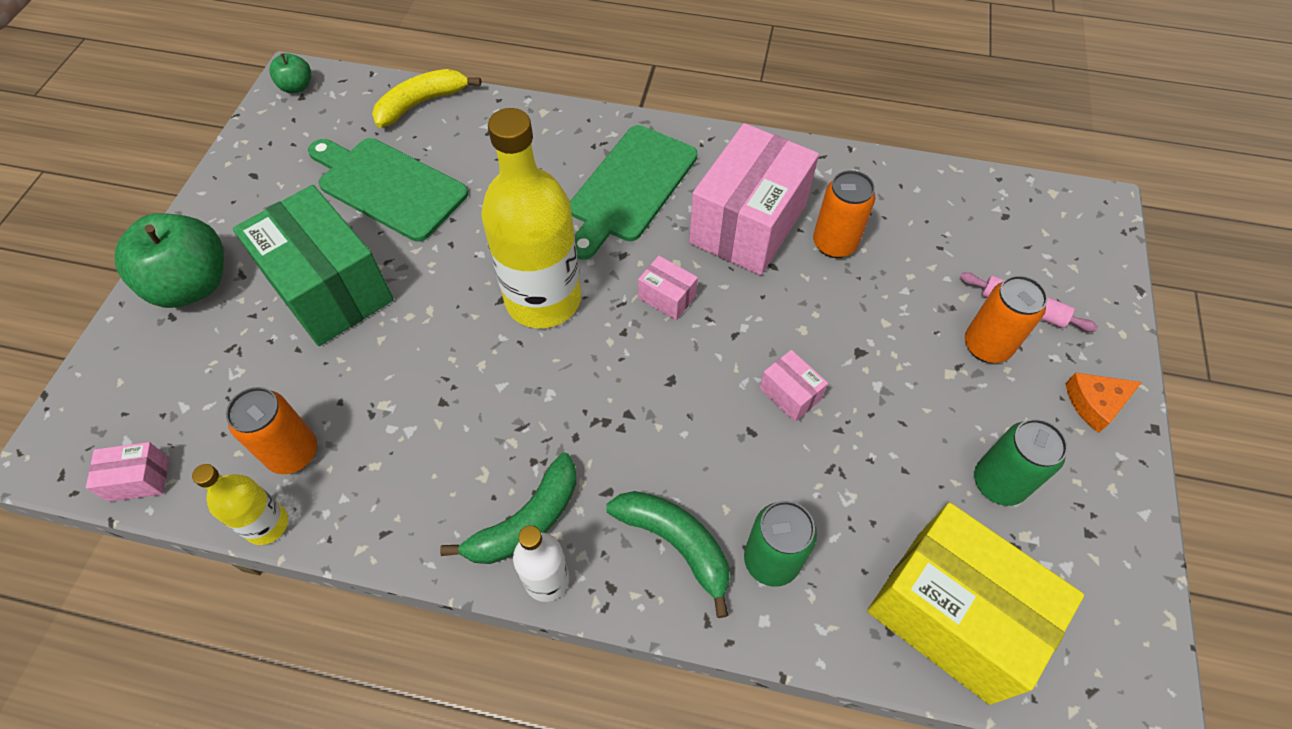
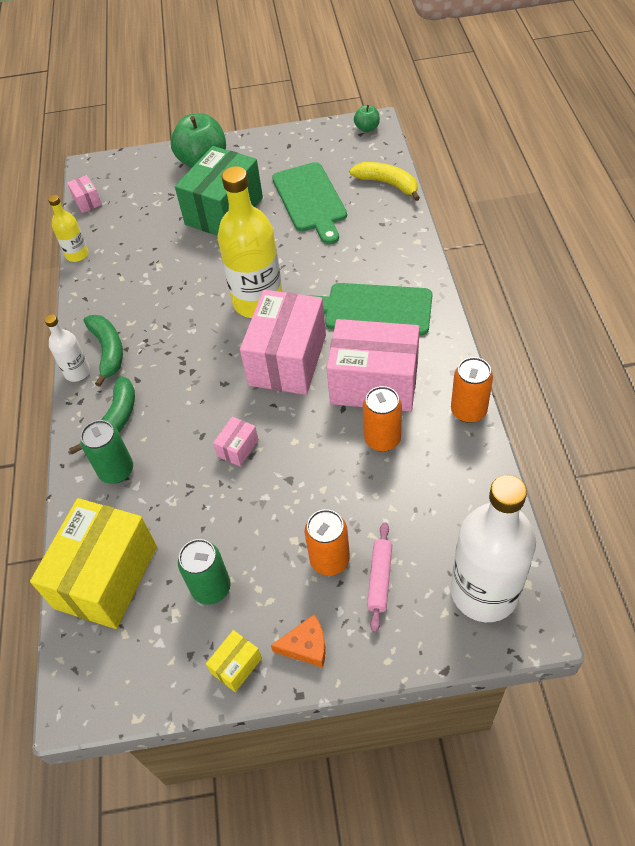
camera: 75 degrees right, 5 degrees down
orange can [226,387,317,474] -> orange can moved to [451,357,493,423]
green cutting board [308,138,468,242] -> green cutting board turned 150 degrees clockwise [272,162,347,244]
green banana [440,453,576,564] -> green banana turned 135 degrees counterclockwise [84,315,123,387]
pink box [638,256,698,320] -> pink box [240,290,326,395], size x2.37
orange cheese [1065,373,1142,433] -> orange cheese turned 120 degrees clockwise [271,614,326,668]
none -> yellow box [206,630,262,692]
none -> white bottle [451,475,536,622]

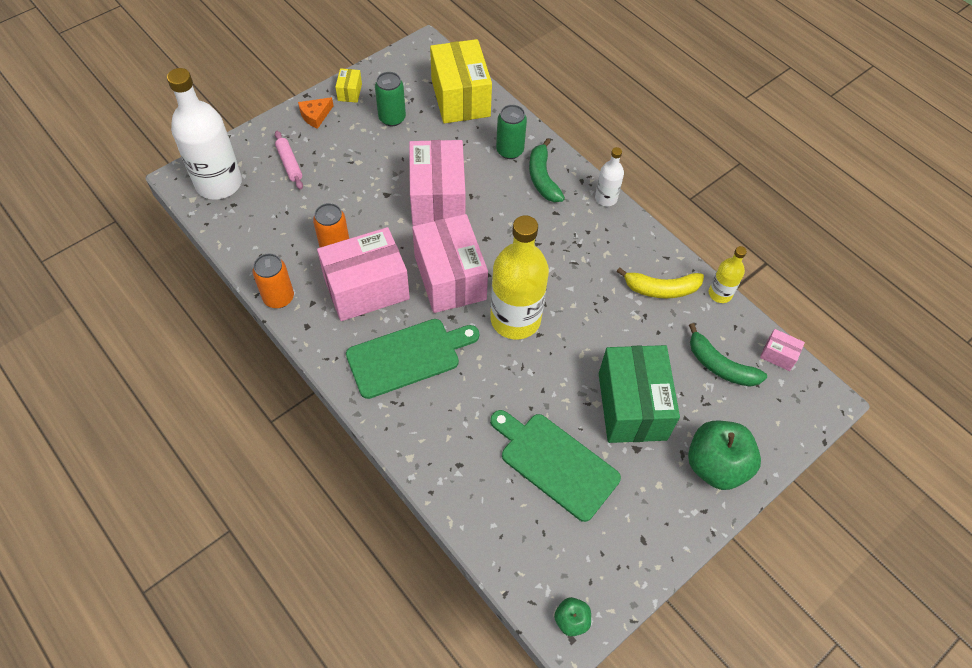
camera: 140 degrees right, 5 degrees up
green banana [84,315,123,387] -> green banana moved to [689,323,767,387]
pink box [213,416,259,467] -> pink box [409,140,466,226], size x2.37
orange can [304,509,350,576] -> none
yellow banana [350,162,420,201] -> yellow banana moved to [616,267,704,298]

